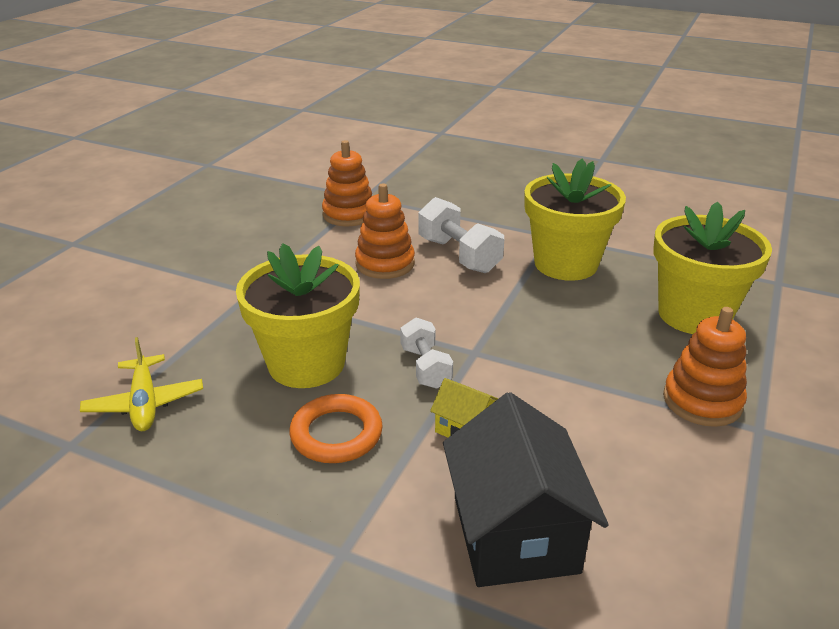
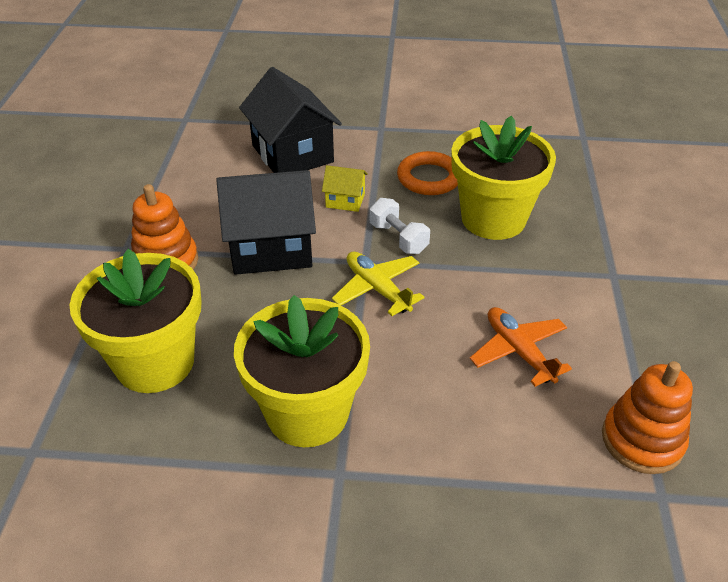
camera: 160 degrees right, 10 degrees up
yellow plane [80,337,203,431] -> yellow plane moved to [332,252,424,316]
orange stacking toy [355,184,415,279] -> orange plane [470,307,572,387]
white dumbbell [418,197,504,273] -> none
none -> black house [216,170,316,275]

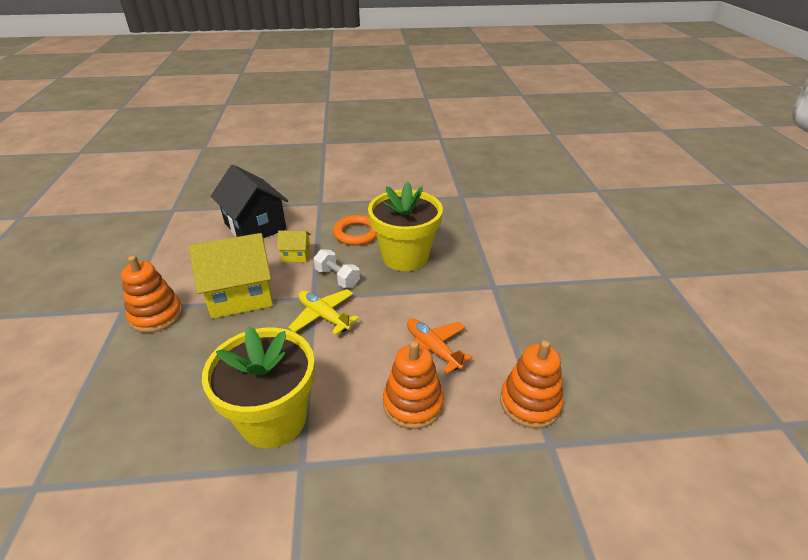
camera: 10 degrees left, 5 degrees down
yellow flower pot [70,249,202,393] -> none
black house [216,170,316,275] -> yellow house [188,233,273,319]
none -> orange stacking toy [383,341,444,429]

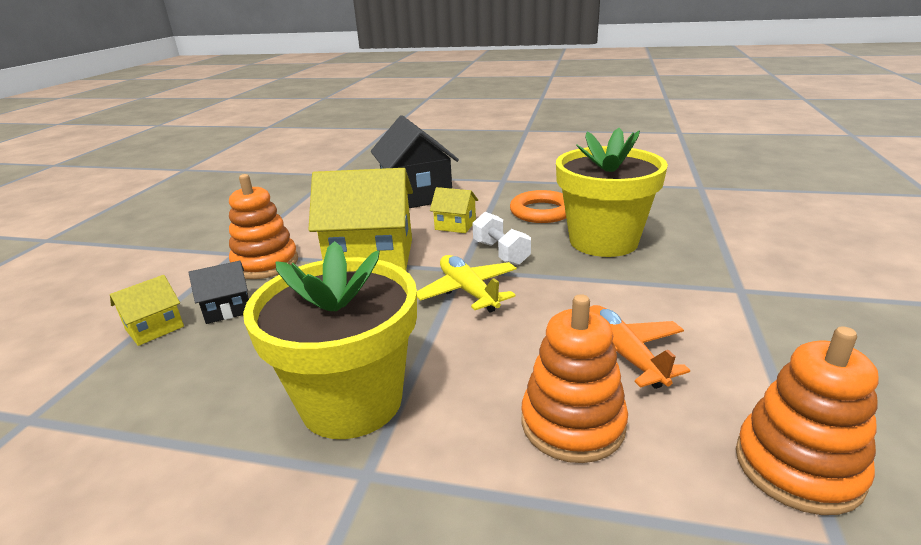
camera: 20 degrees right, 10 degrees down
none -> yellow house [110,275,184,346]
none -> black house [189,261,249,324]

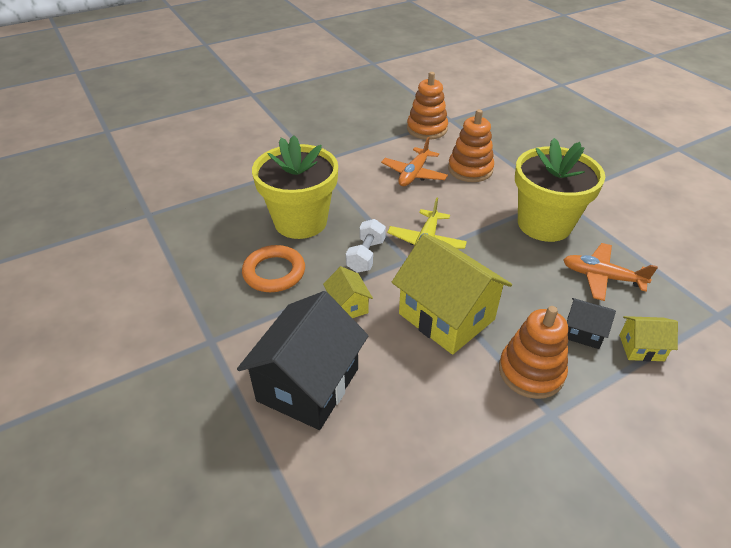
camera: 135 degrees left, 15 degrees up
none -> orange plane [563,243,658,301]

